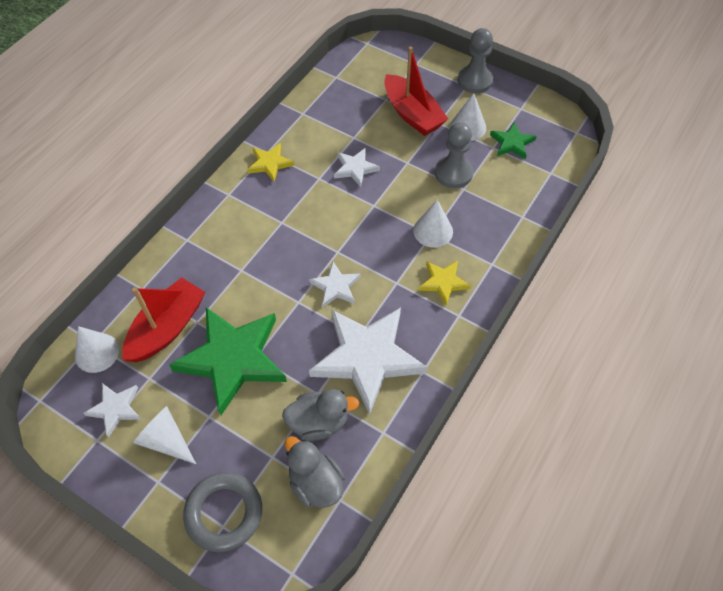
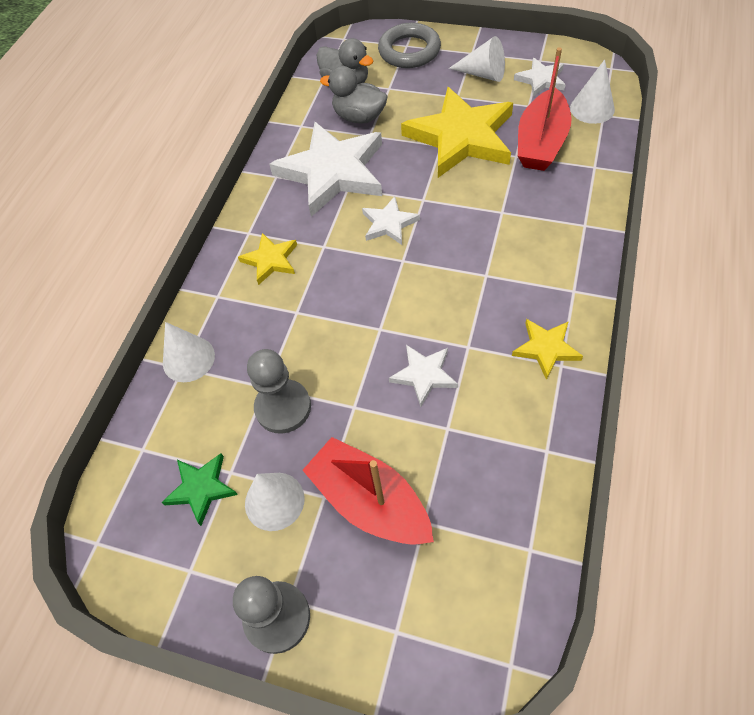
camera: 170 degrees right, 0 degrees up
green star [169,307,287,415] -> yellow star [401,87,513,178]
grey duck [282,389,359,441] -> grey duck turned 45 degrees clockwise [320,66,388,124]
white cone [413,200,453,248] -> white cone moved to [163,322,215,382]

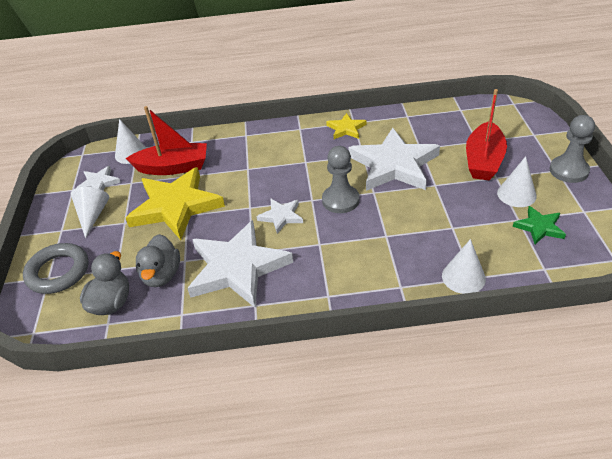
camera: 115 degrees left, 15 degrees down
yellow star [238,233,297,285] -> none
grey pawn [247,349,311,434] -> grey pawn moved to [322,146,359,213]
white star [389,345,458,407] -> white star [348,128,440,191], size x2.11

